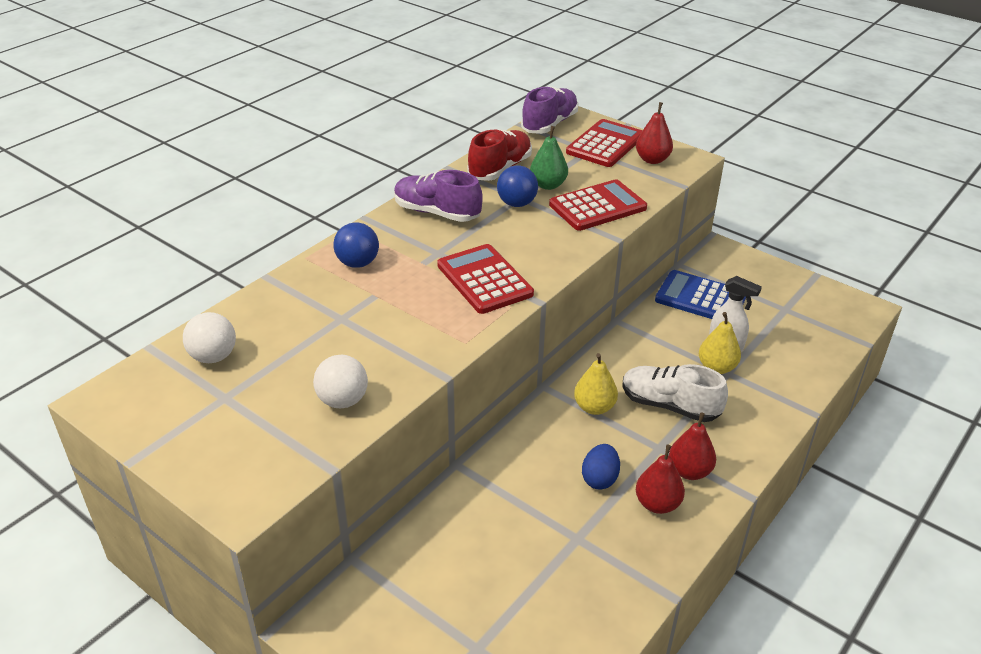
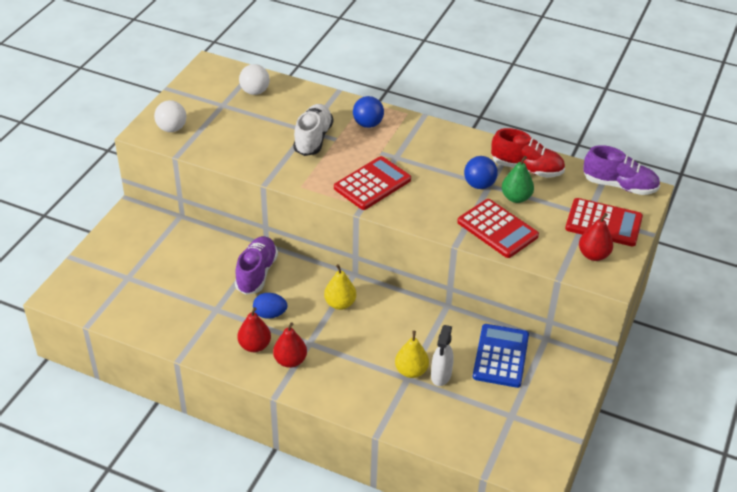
camera: 75 degrees right, 5 degrees up
white ball [313,355,368,408] -> white ball moved to [154,100,186,132]
purple shoe [394,170,483,222] -> purple shoe moved to [235,236,278,295]
white shoe [622,364,728,422] -> white shoe moved to [293,104,333,156]

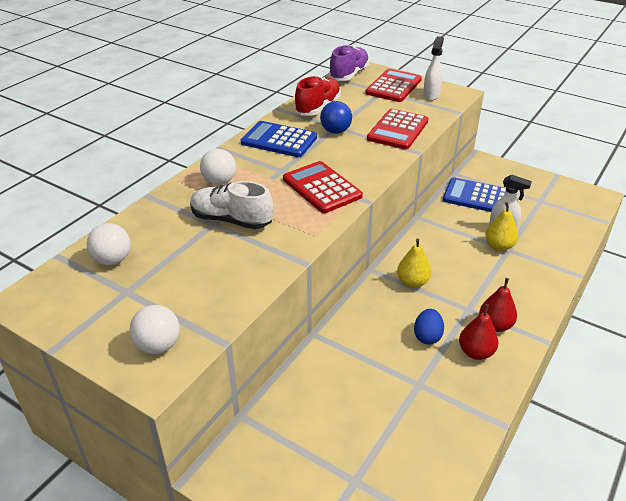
camera: 80 degrees left, 5 degrees down
purple shoe [235,236,278,295] -> none
blue ball [353,96,384,128] -> white ball [200,149,236,185]
red calculator [457,199,539,258] -> red calculator turned 150 degrees clockwise [367,109,428,150]
green pear [502,156,534,203] -> none
red pear [579,213,613,261] -> white spray bottle [423,36,444,101]
none -> blue calculator [241,121,317,157]

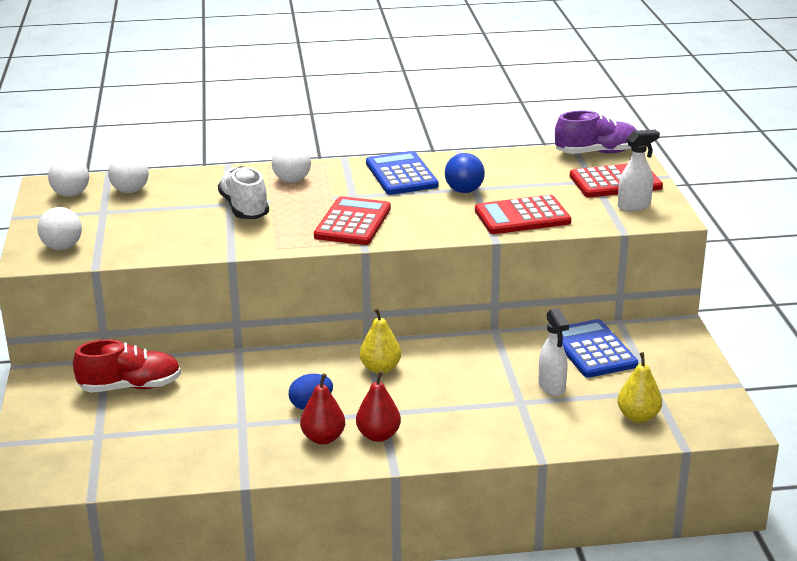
camera: 50 degrees right, 10 degrees down
red shoe [294,76,341,116] -> red shoe moved to [73,339,181,392]
yellow pear [485,202,518,251] -> yellow pear moved to [618,352,662,423]
none -> white ball [48,157,89,197]

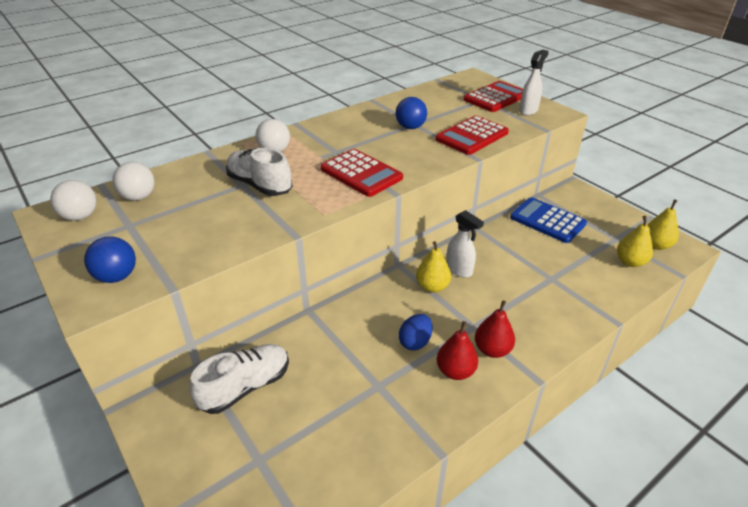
camera: 30 degrees left, 10 degrees up
white ball [37,207,82,250] -> blue ball [84,236,136,283]
red shoe [73,339,181,392] -> white shoe [189,344,289,414]
red calculator [314,196,391,245] -> red calculator turned 150 degrees clockwise [320,149,403,197]
blue calculator [366,151,439,195] -> none
white spray bottle [539,308,569,396] -> white spray bottle moved to [446,210,484,278]
purple shoe [555,110,637,154] -> none
none -> yellow pear [648,199,679,250]

